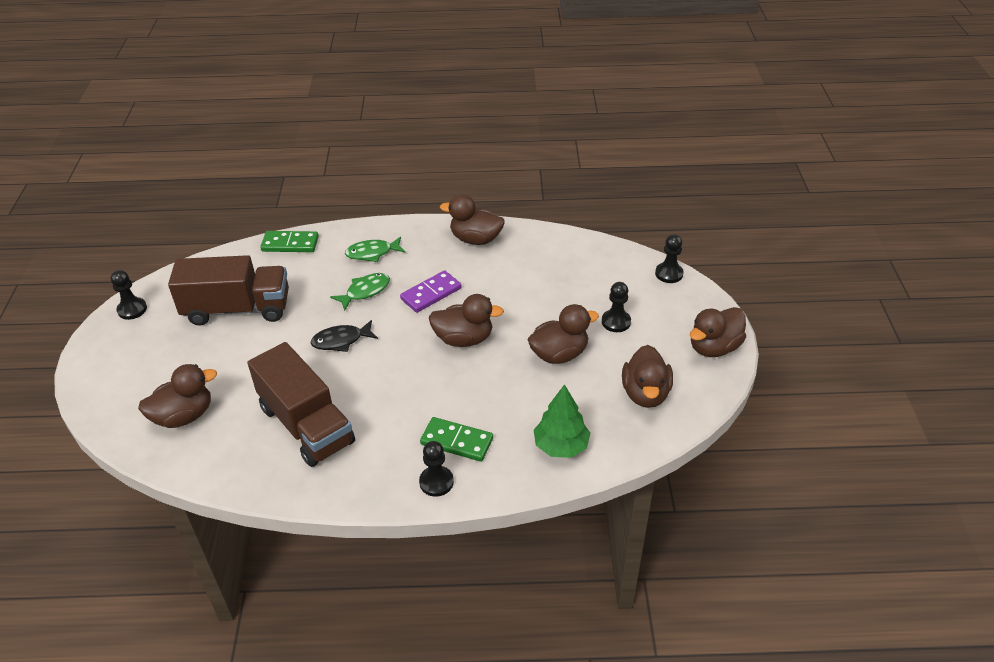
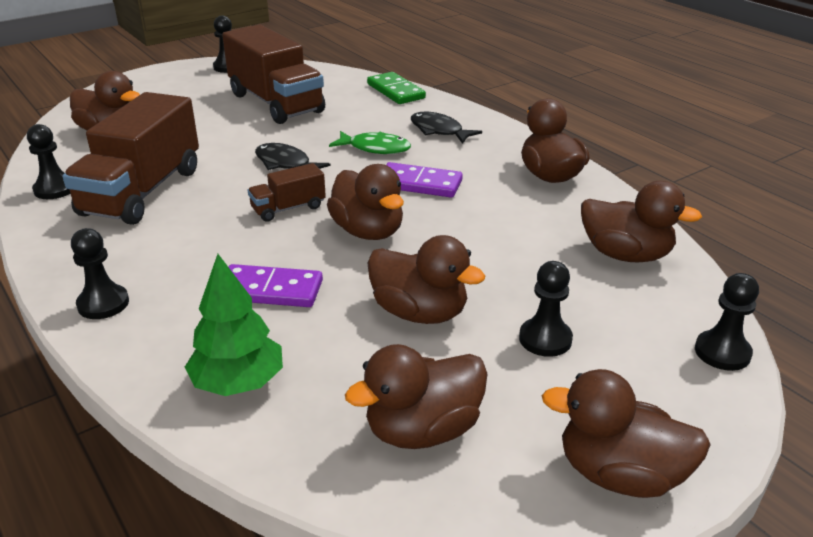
camera: 55 degrees right, 10 degrees down
green fish [345,237,405,262] -> black fish [411,111,482,144]
green domino [420,417,493,462] -> none
none -> black pawn [27,124,70,199]
none -> purple domino [228,264,323,307]
none -> brown truck [248,163,326,222]
none -> brown duck [581,181,702,262]

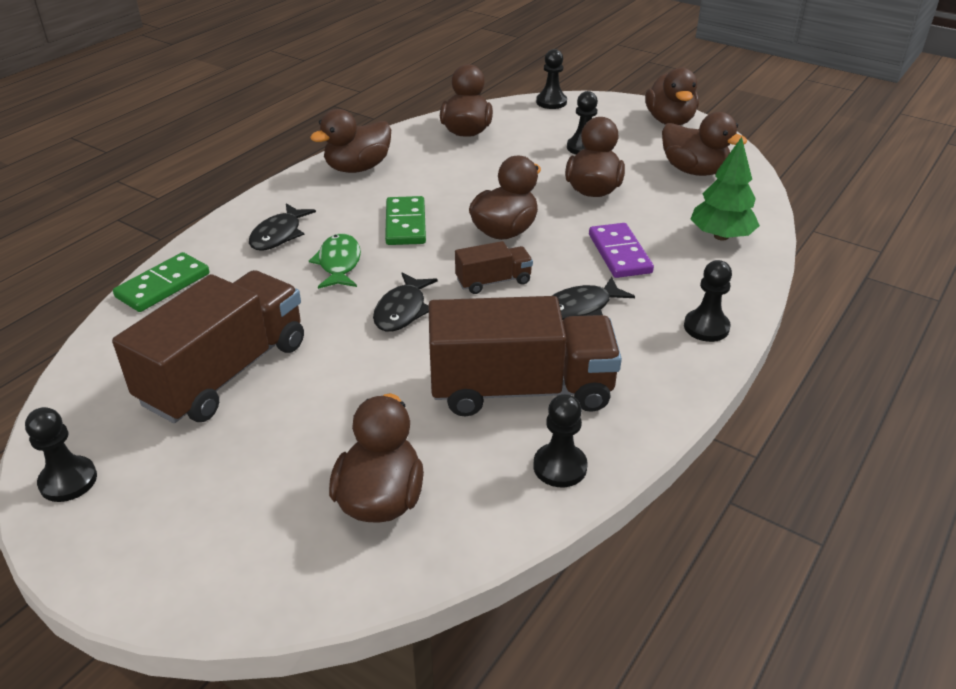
camera: 110 degrees left, 5 degrees up
brown truck [248,163,326,222] -> brown truck turned 60 degrees counterclockwise [455,241,533,294]
purple domino [386,162,463,197] -> green domino [385,196,426,245]
none -> black fish [552,277,635,320]

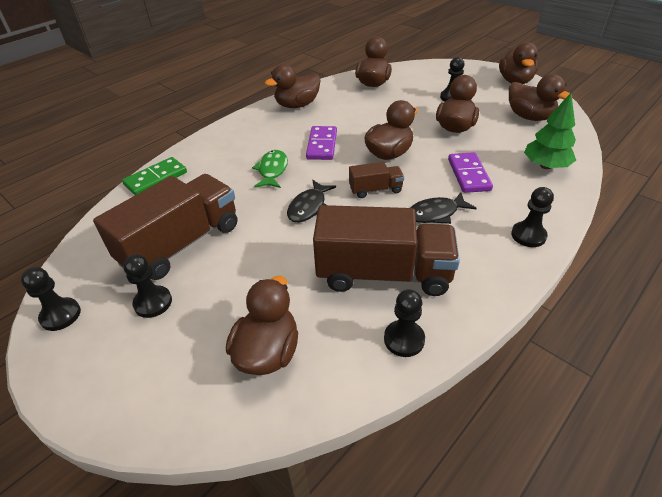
camera: 10 degrees right, 5 degrees up
black fish [249,203,316,251] -> none
green domino [385,196,426,245] -> purple domino [306,126,337,160]
black pawn [536,49,567,109] -> black pawn moved to [123,254,172,318]

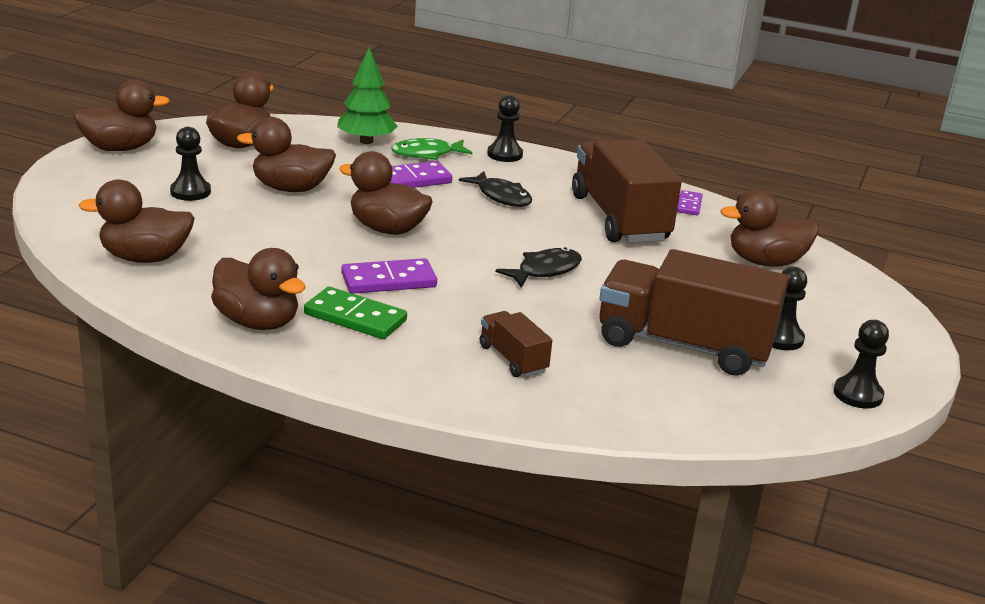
camera: 115 degrees left, 15 degrees down
green domino [122,157,187,195] -> green domino moved to [304,287,407,339]
green fish [252,150,288,188] -> green fish moved to [391,138,473,160]
black fish [287,180,336,223] -> black fish turned 45 degrees counterclockwise [496,247,582,288]
brown truck [349,162,404,198] -> brown truck moved to [480,311,552,377]
black pawn [384,290,425,357] -> purple domino [677,190,703,215]

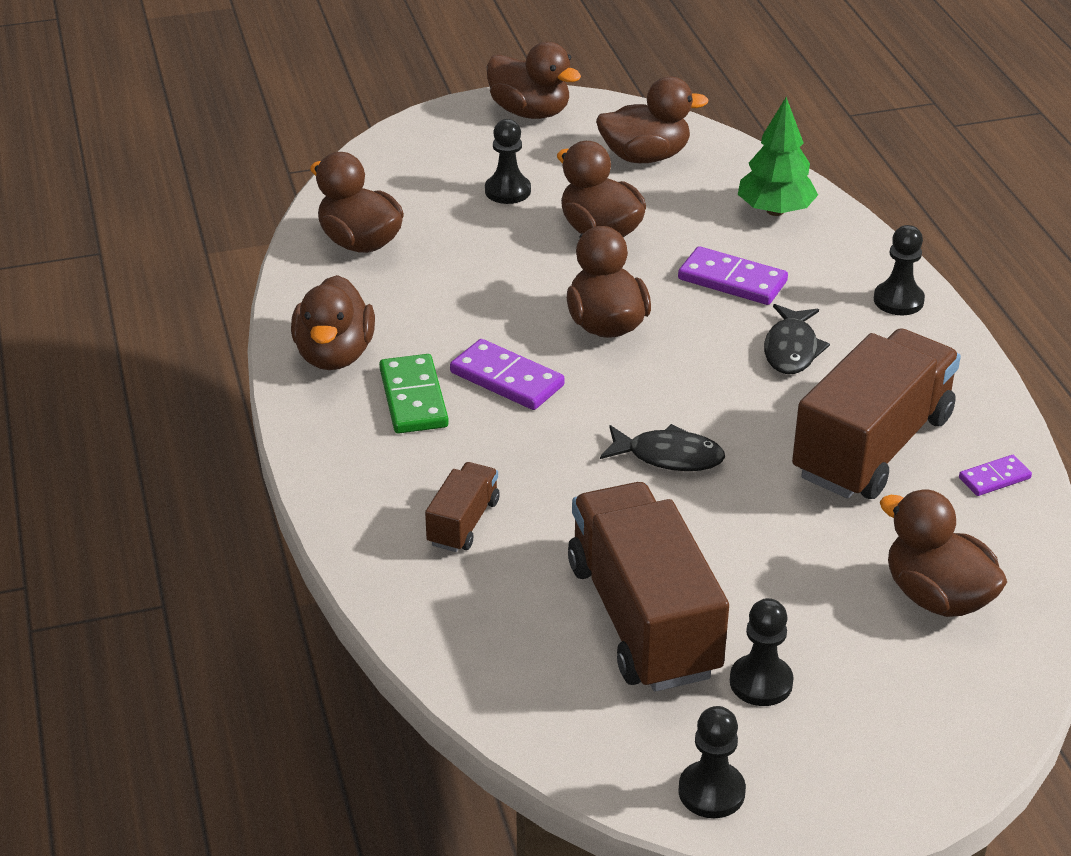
camera: 55 degrees right, 10 degrees up
green fish [391,138,473,160] -> none

